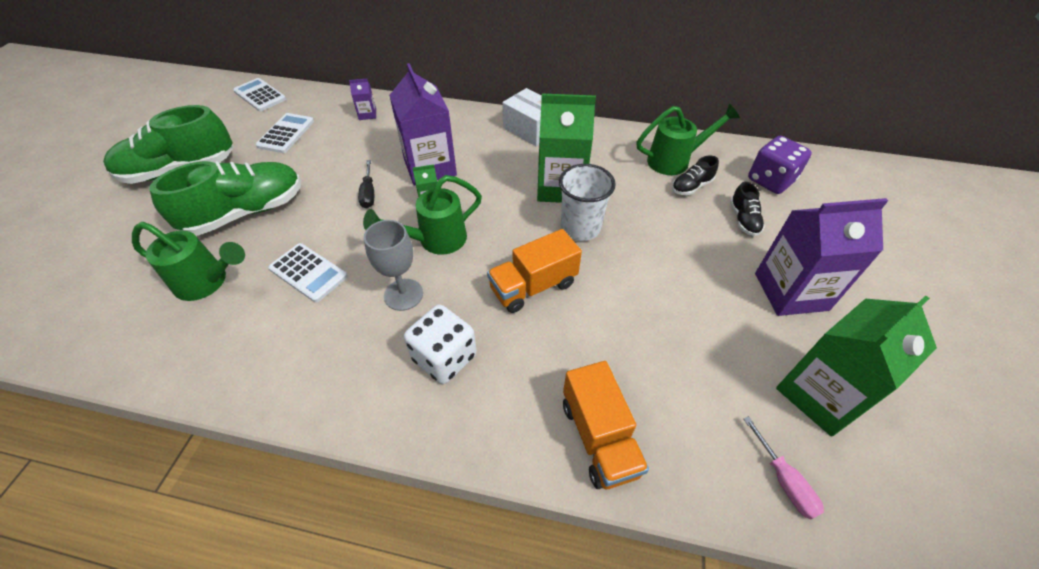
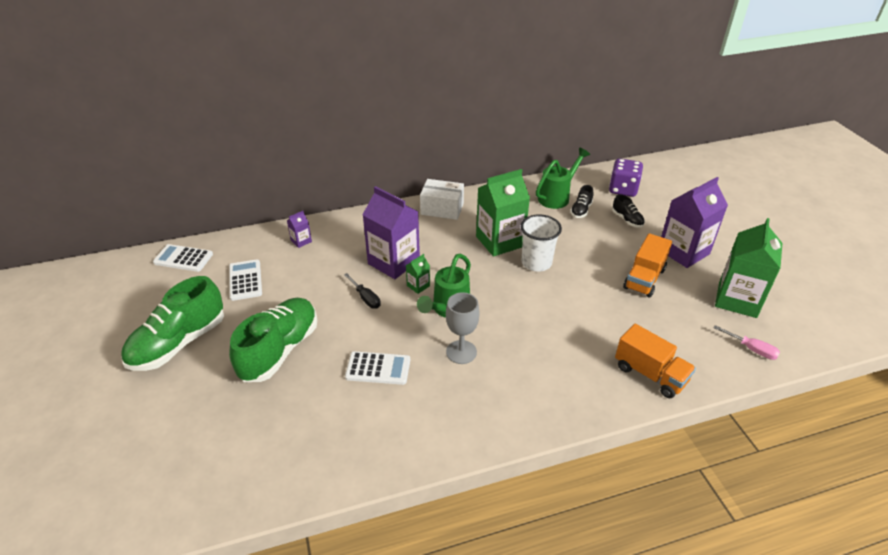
camera: 30 degrees left, 10 degrees down
green watering can [132,222,245,301] -> none
white dice [404,305,477,384] -> none
orange truck [487,229,582,313] -> orange truck moved to [623,233,672,297]

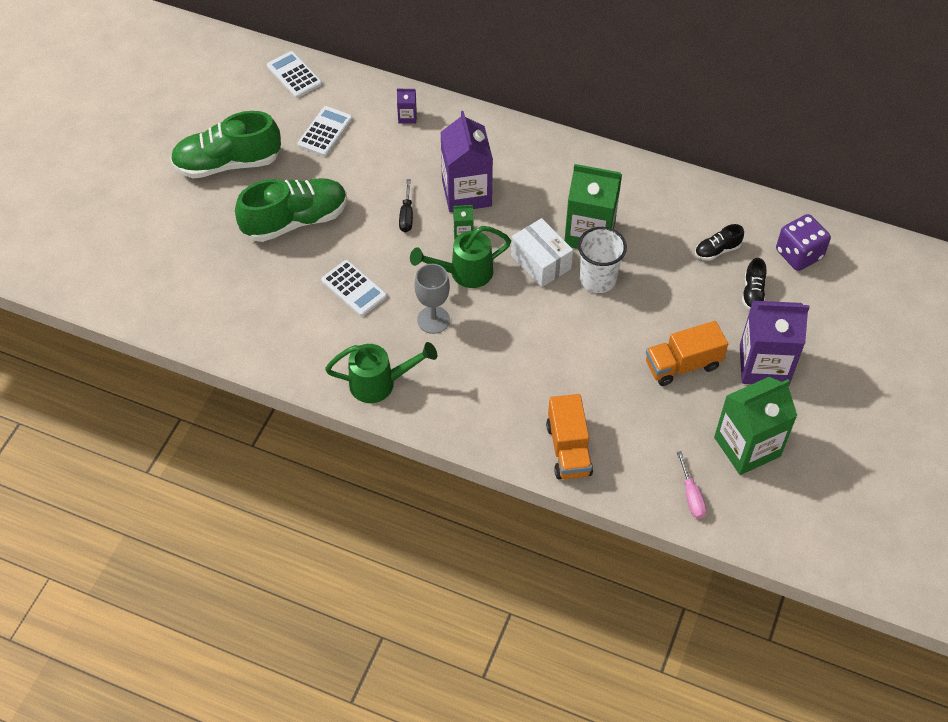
camera: 40 degrees right, 15 degrees up
white box [420,179,464,220] -> white box moved to [511,218,573,287]
green watering can [536,148,590,209] -> green watering can moved to [325,342,437,403]

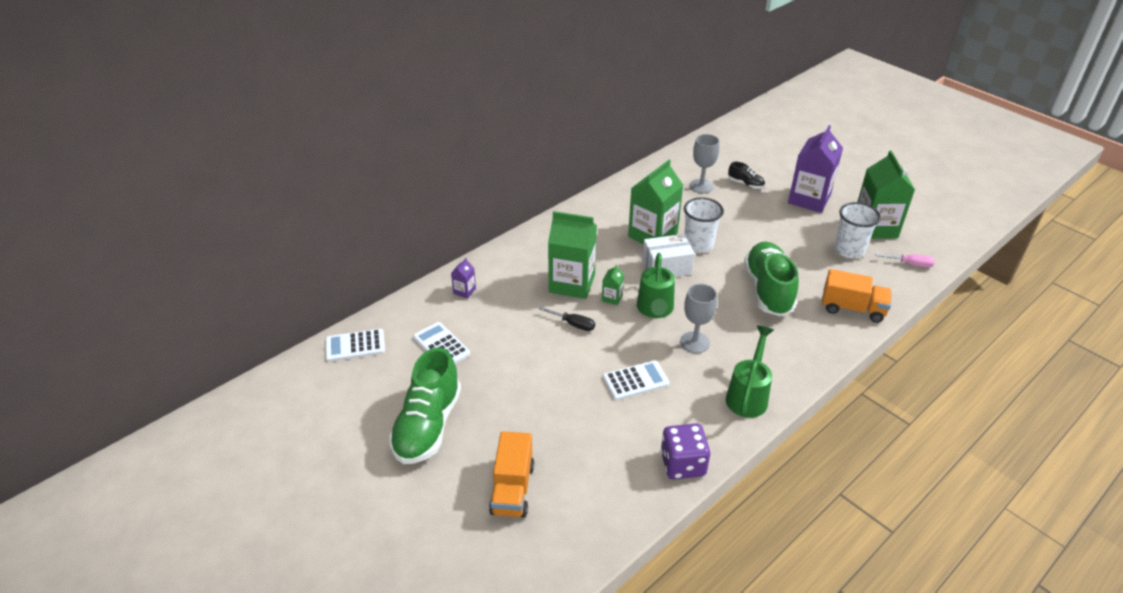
camera: 65 degrees left, 15 degrees down
green shoe [235,178,347,242] -> green shoe moved to [744,242,799,316]
purple carton [440,111,493,212] -> green carton [548,211,597,299]
orange truck [646,321,728,386] -> orange truck moved to [489,431,534,518]
black shoe [695,224,744,261] -> grey goblet [690,134,719,193]
purple dice [776,214,831,271] -> purple dice moved to [661,424,711,479]
none -> white cup [835,202,881,258]

